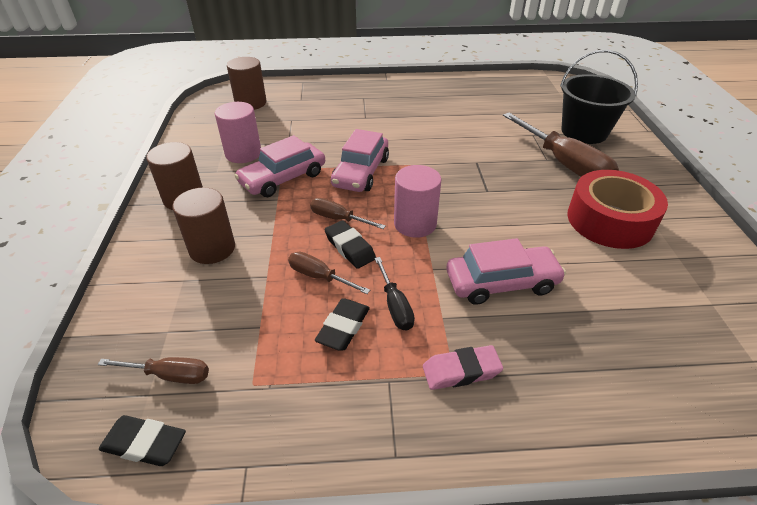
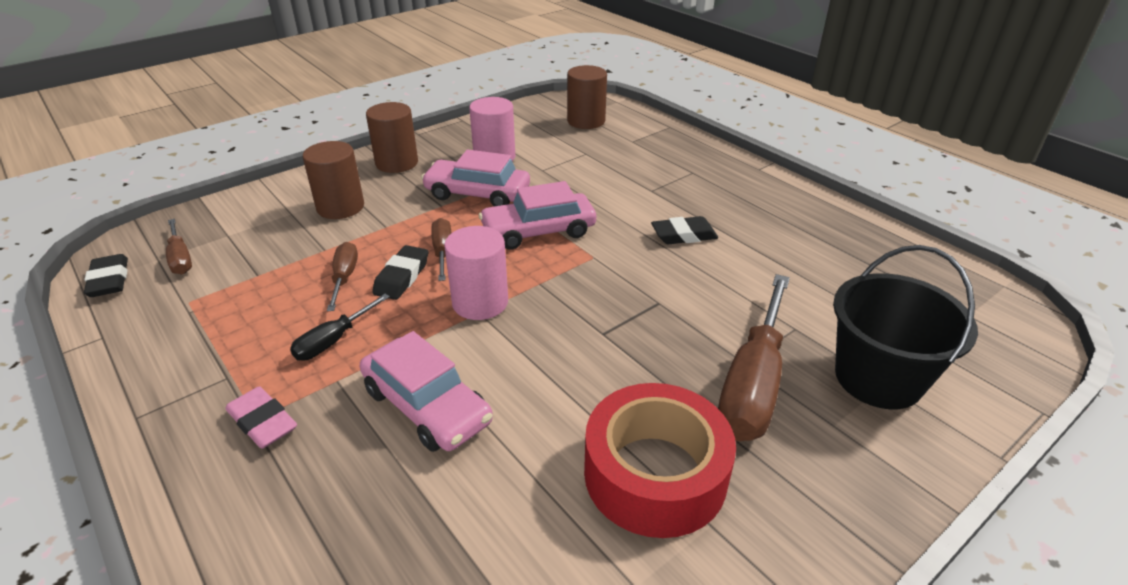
camera: 55 degrees right, 5 degrees down
black eraser [315,298,370,351] -> black eraser moved to [651,216,718,244]

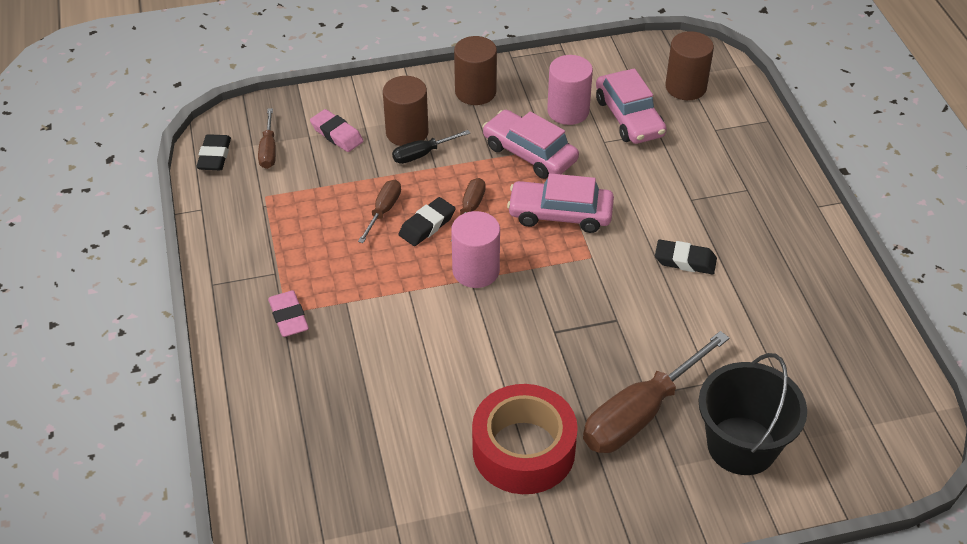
camera: 25 degrees right, 10 degrees up
black screwdriver [290,294,390,361] -> black screwdriver moved to [392,130,470,164]
pink car [359,331,493,452] -> pink car moved to [596,68,667,144]
none -> pink eraser [310,109,363,152]

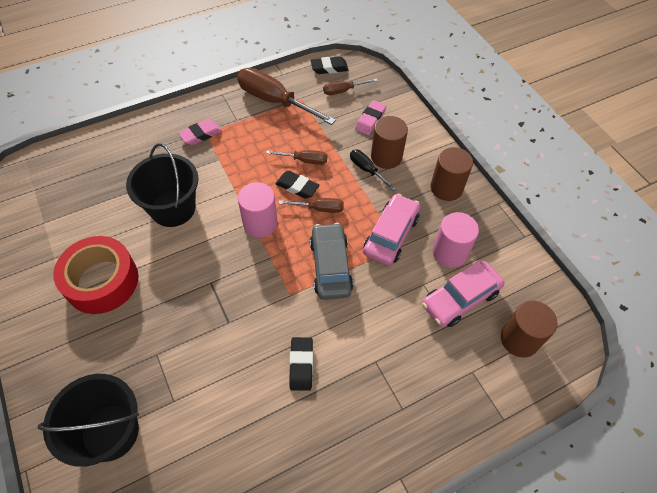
camera: 75 degrees right, 10 degrees up
pink car [507,173,614,233] -> grey car [310,223,353,300]
brown screwdriver [583,331,730,453] -> brown screwdriver moved to [237,68,336,125]
none -> black bucket [126,143,199,227]

